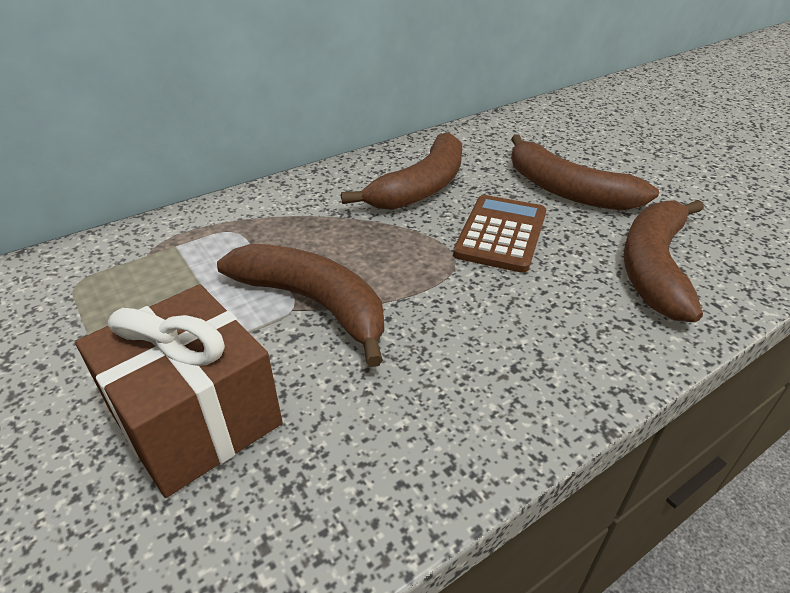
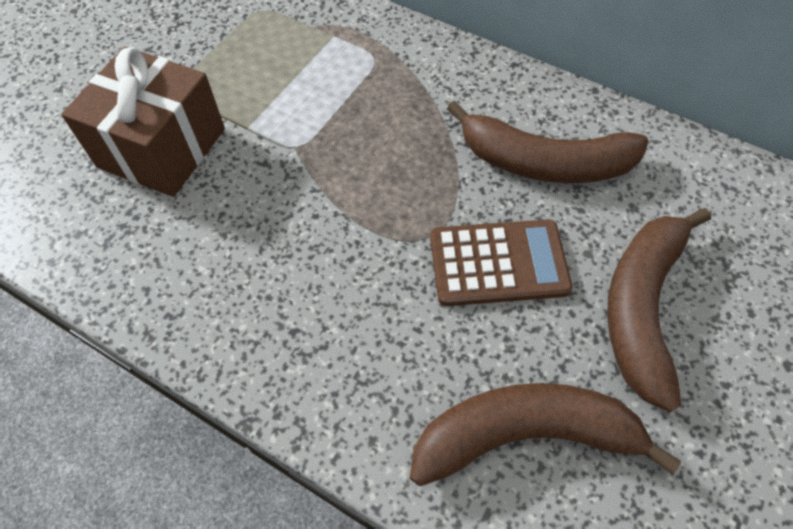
camera: 65 degrees right, 20 degrees up
brown banana [217,244,384,367] -> none

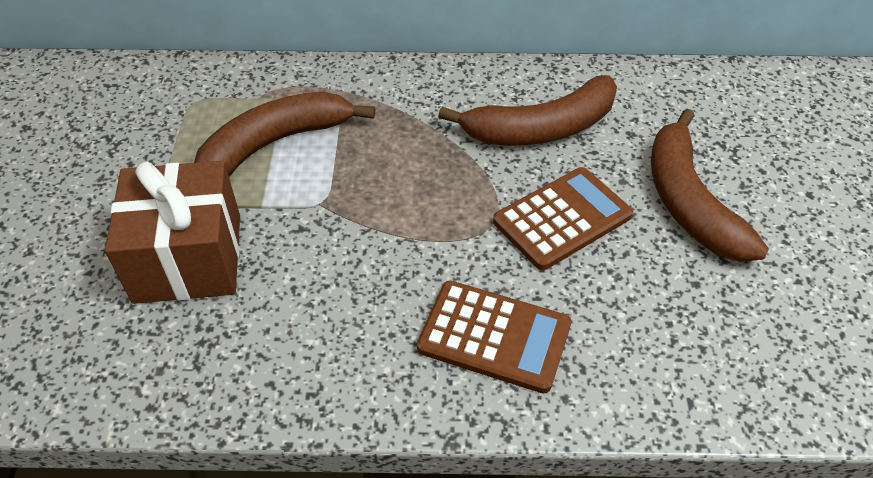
camera: 30 degrees left, 10 degrees down
brown banana [410,383,681,486] -> brown banana moved to [194,91,375,176]
none -> brown calculator [417,281,571,393]

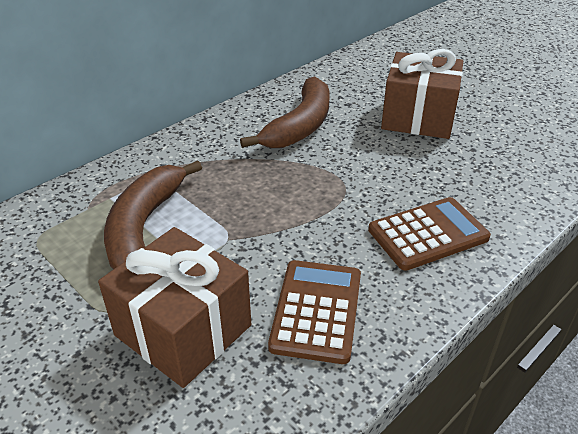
camera: 45 degrees left, 10 degrees down
brown calculator [493,167,633,270] -> brown calculator moved to [268,260,361,364]
brown banana [651,108,769,262] -> brown gift [381,49,463,139]

